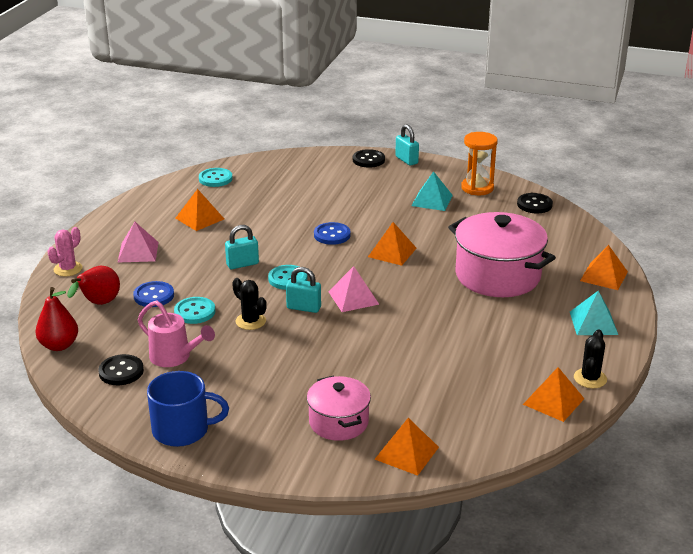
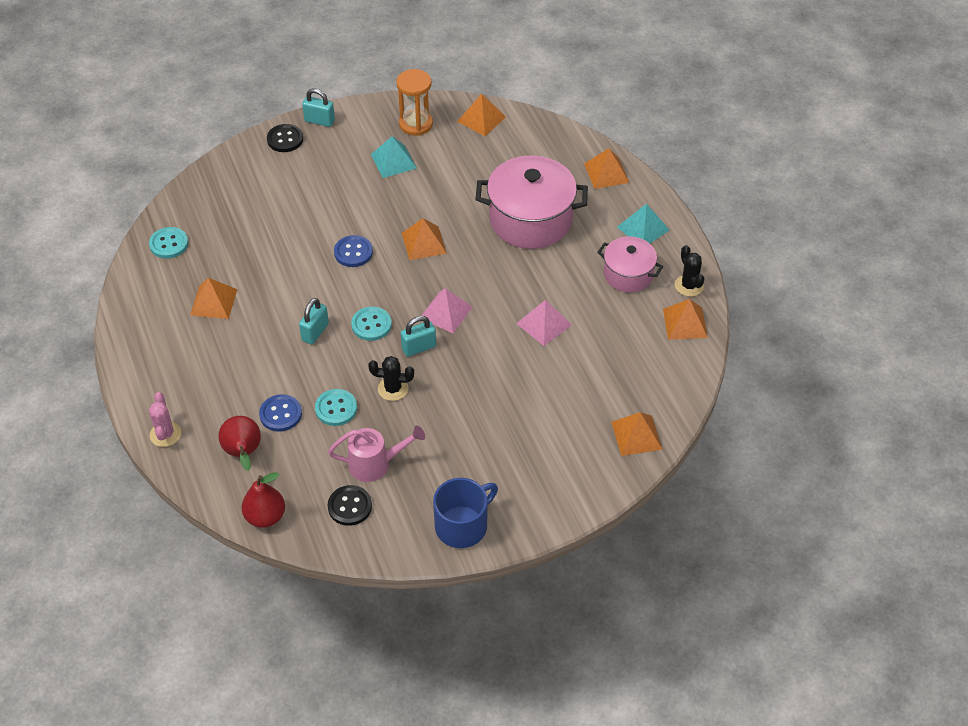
camera: 40 degrees left, 20 degrees up
pink pyramid [118,222,159,262] -> pink pyramid moved to [516,300,572,346]
pink pot [307,376,371,441] -> pink pot moved to [597,237,663,292]
black button [517,193,553,213] -> orange pyramid [457,94,506,136]

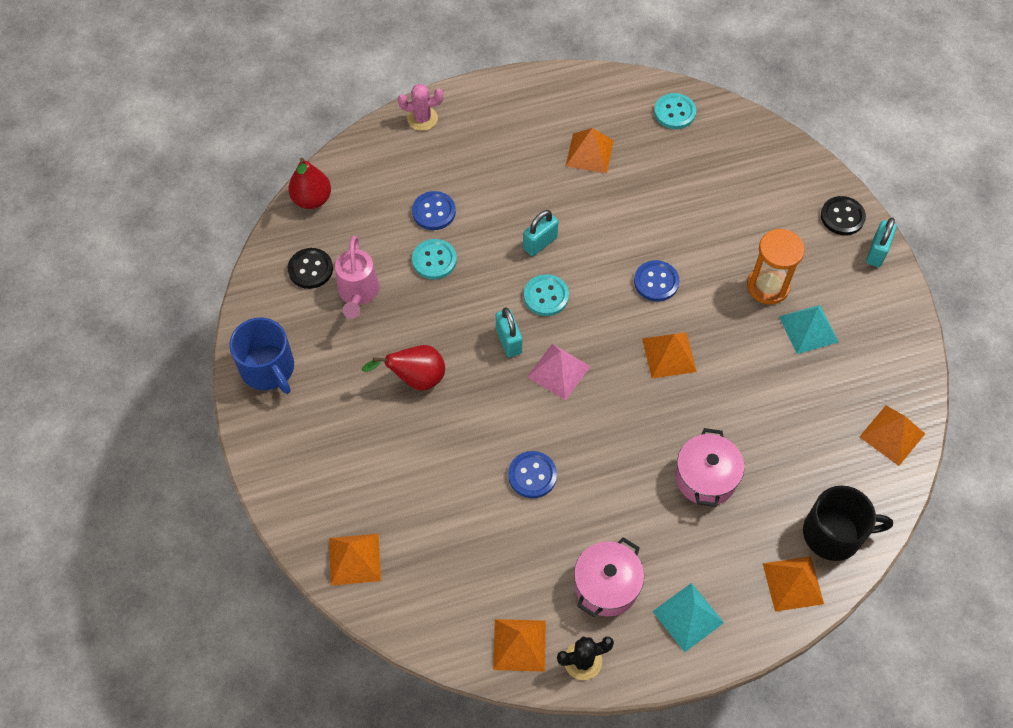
camera: 95 degrees right, 10 degrees up
red pear [218,416,261,471] -> red pear moved to [362,345,445,391]
turquoise padlock [299,298,329,344] -> turquoise padlock turned 75 degrees counterclockwise [523,210,558,256]
black cactus [368,356,414,401] -> none
orange hourglass [396,69,433,136] -> orange hourglass moved to [747,229,805,304]
pink pot [475,156,588,249] -> pink pot [675,428,744,507], size x0.58
pink pyramid [516,300,572,346] -> blue button [508,451,557,498]
none -> black mug [803,486,893,561]

